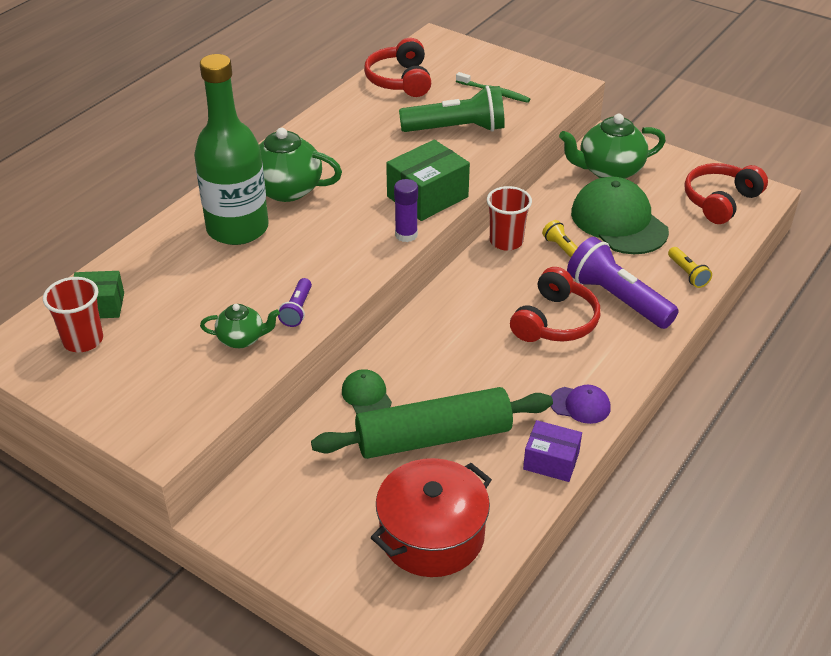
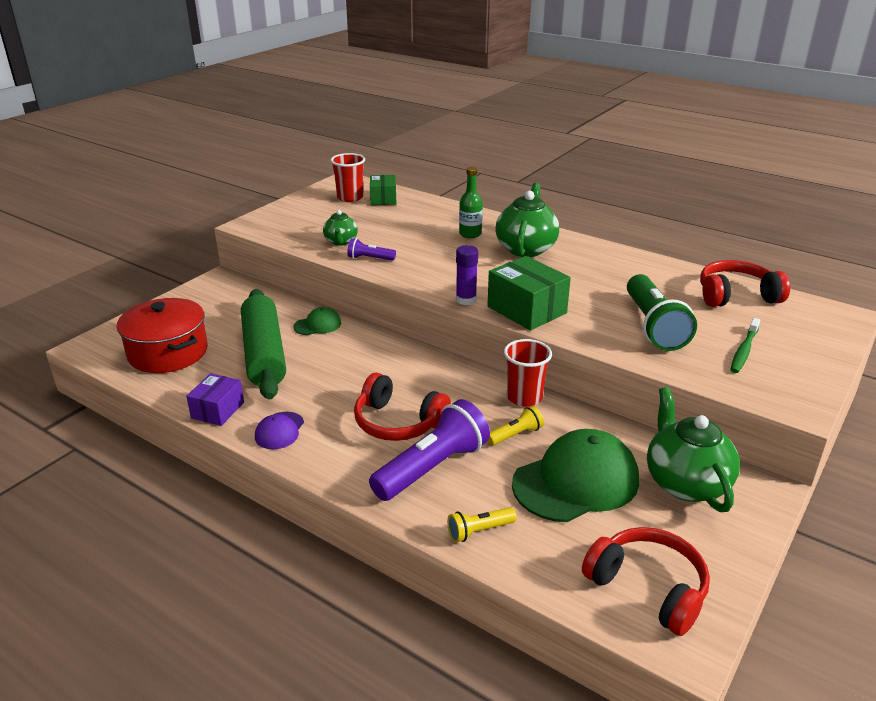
camera: 90 degrees right, 10 degrees down
green bottle [194,54,269,245] -> green bottle [459,167,483,238], size x0.46

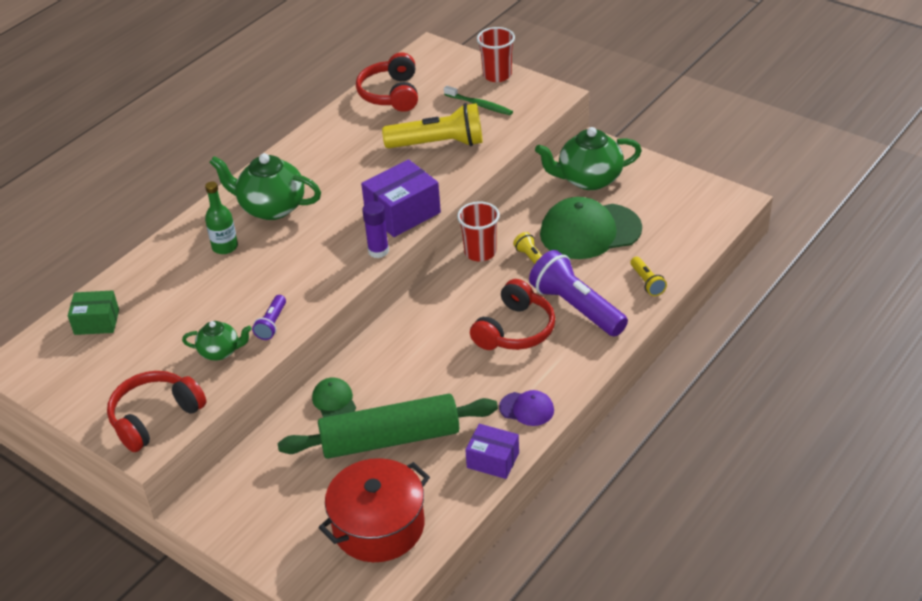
camera: 85 degrees left, 10 degrees up
red cup [330,153,365,202] -> red cup moved to [477,27,515,82]
green box [487,256,571,331] -> purple box [361,159,441,237]
green cap [512,429,639,522] -> green cap turned 75 degrees counterclockwise [540,197,642,259]
red headphones [582,527,710,636] -> red headphones moved to [107,371,206,452]
green flashlight [627,274,697,351] -> yellow flashlight [382,103,483,148]

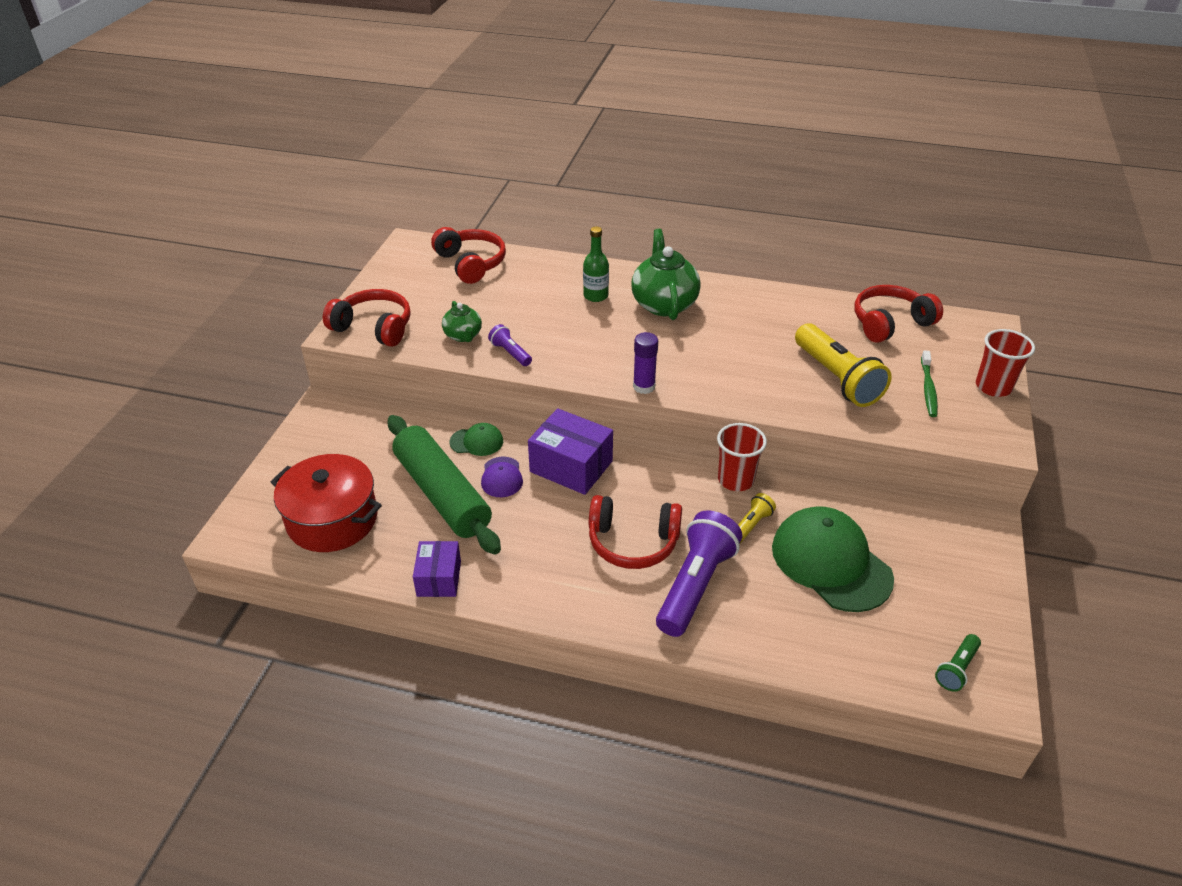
camera: 65 degrees right, 0 degrees up
green box [68,290,119,335] -> red headphones [431,227,506,284]
purple flashlight [252,295,286,340] -> purple flashlight turned 60 degrees clockwise [488,324,532,366]
green cap [312,377,356,418] -> green cap turned 45 degrees clockwise [449,423,503,456]
purple box [361,159,441,237] -> purple box moved to [528,408,613,495]
purple cap [499,390,554,426] -> purple cap moved to [481,457,523,497]
green teapot [535,127,642,190] -> none
yellow flashlight [630,257,667,296] -> none
none -> green flashlight [935,634,981,692]

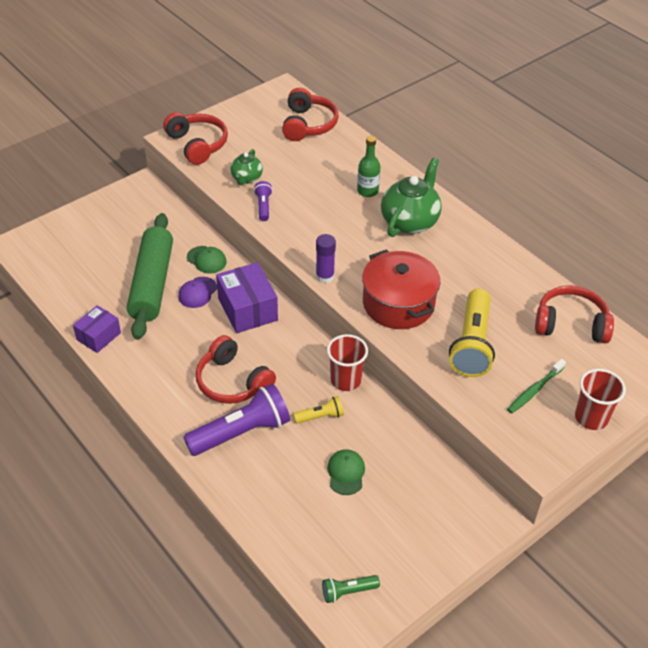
camera: 35 degrees right, 5 degrees up
red pot [271,454,382,552] -> red pot moved to [362,249,440,329]
green cap [772,506,894,612] -> green cap [327,449,365,495], size x0.47

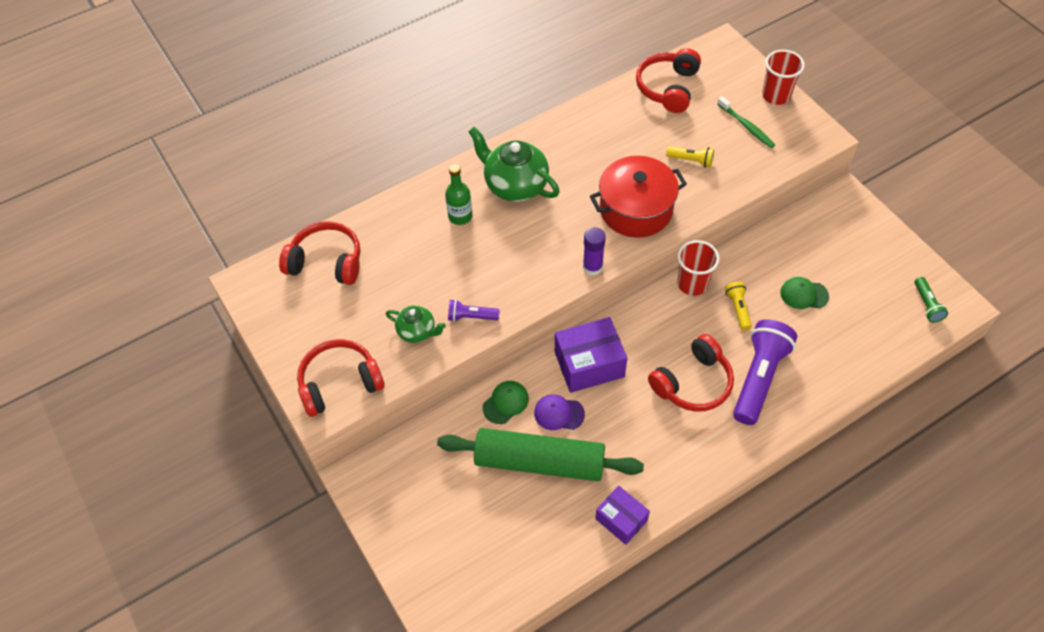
camera: 80 degrees left, 10 degrees up
purple cap [178,277,217,308] -> purple cap turned 150 degrees clockwise [534,394,585,430]
purple flashlight [183,384,290,456] -> purple flashlight turned 45 degrees clockwise [733,319,797,425]
yellow flashlight [449,289,495,377] -> yellow flashlight [666,146,714,168], size x0.48

